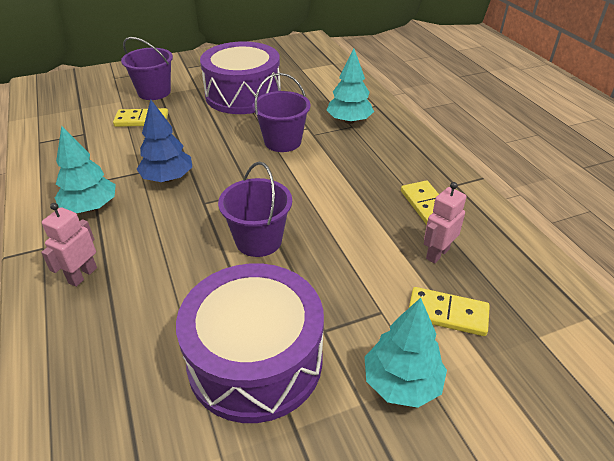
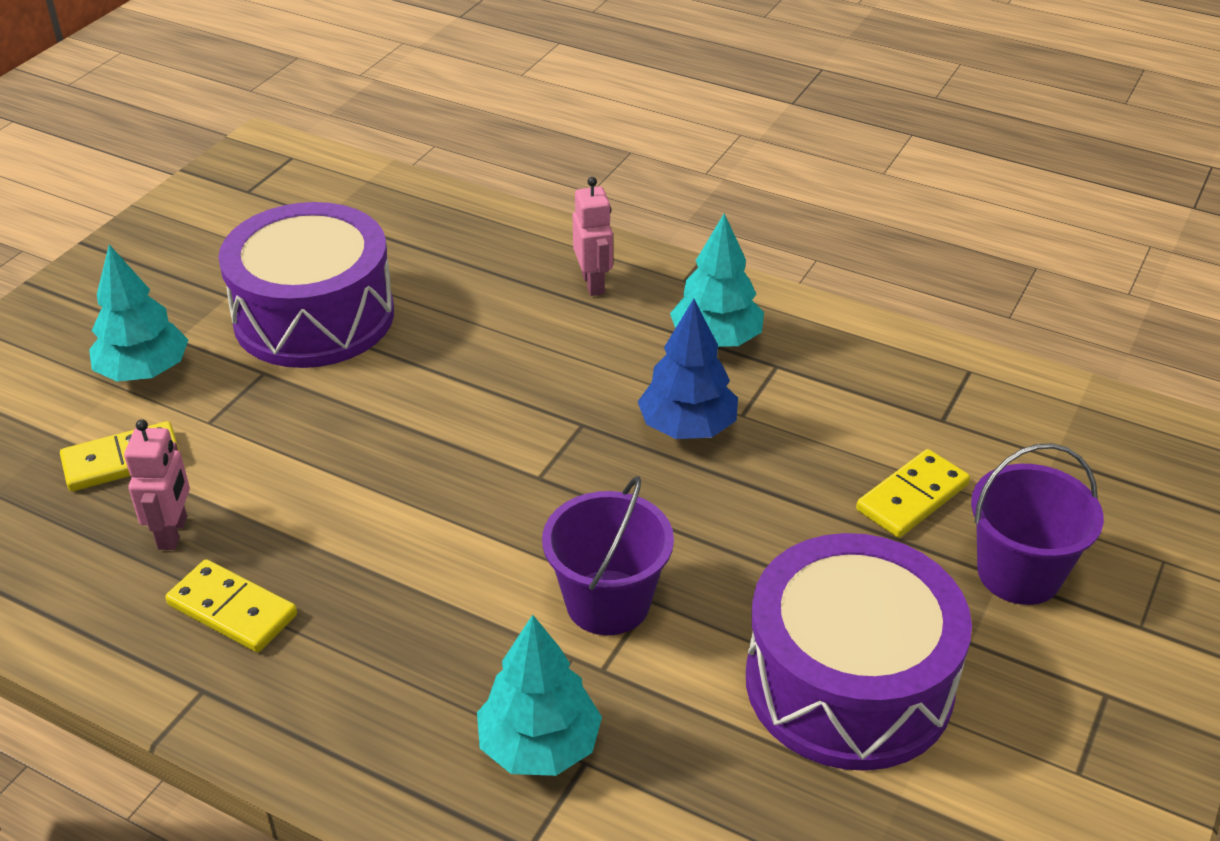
camera: 140 degrees right, 0 degrees up
purple bucket [218,162,292,257] -> none

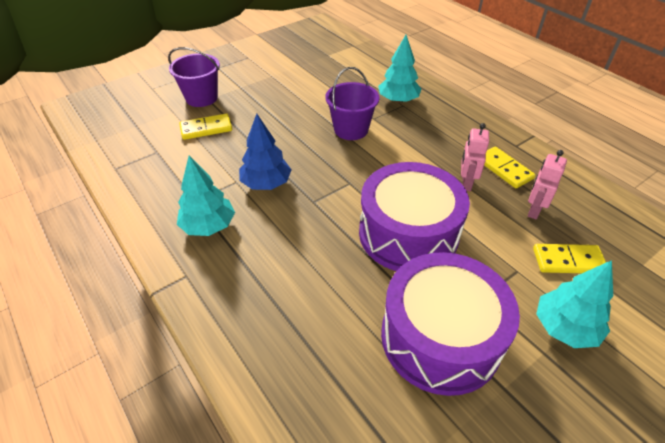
camera: 155 degrees left, 5 degrees up
pink robot [573,177,613,296] -> pink robot moved to [461,123,489,191]
purple drum [746,533,972,771] -> purple drum moved to [359,162,470,271]

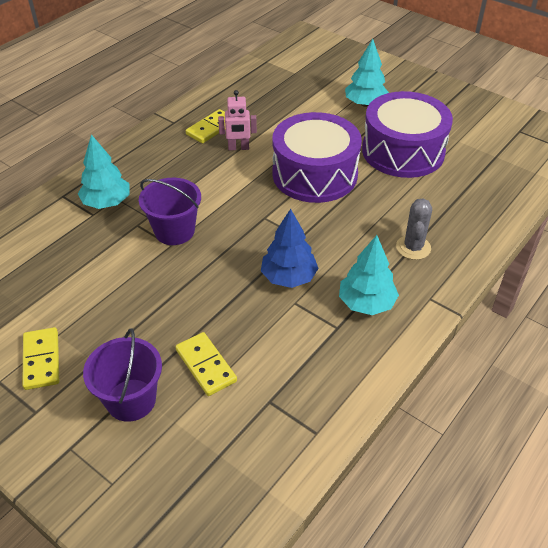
camera: 105 degrees left, 0 degrees up
pink robot [528,150,567,219] -> none
yellow domino [533,244,606,273] -> yellow domino moved to [22,327,59,390]
none -> grey cactus [396,198,432,260]

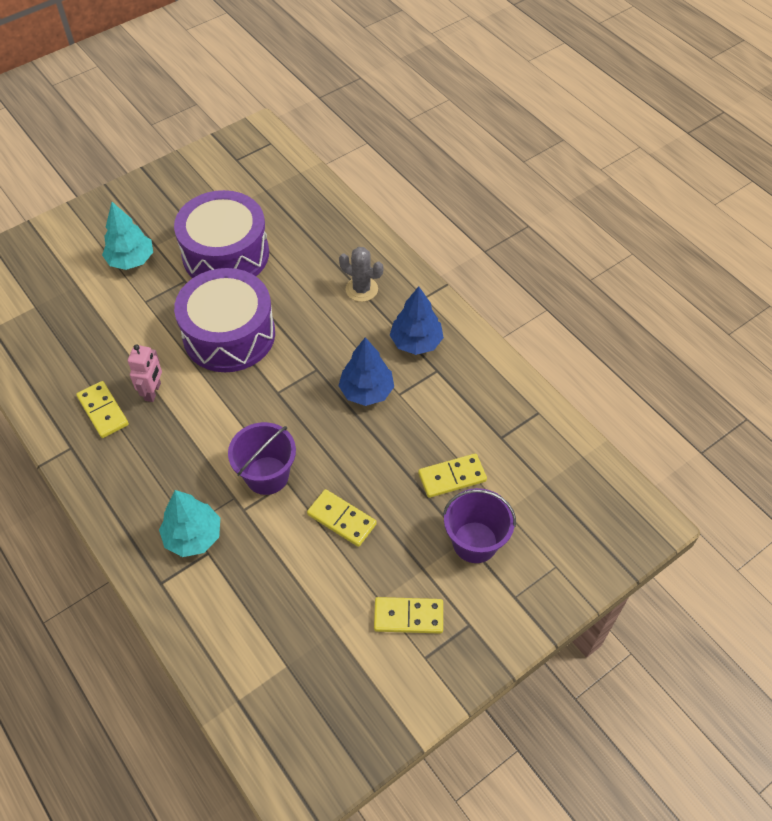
camera: 75 degrees left, 10 degrees up
turquoise tree [339,235,399,315] -> blue tree [390,286,444,355]
none -> yellow domino [307,489,377,547]

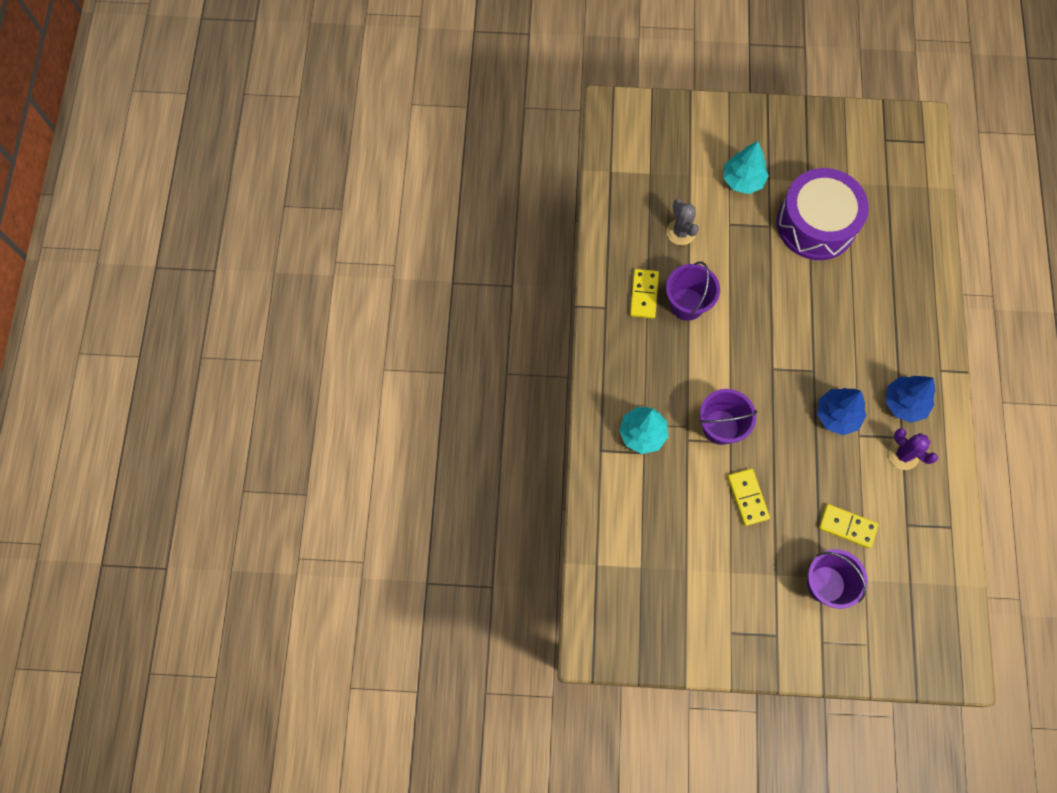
camera: 40 degrees right, 15 degrees up
pink robot [128,344,162,402] -> purple bucket [666,262,720,321]
purple drum [174,268,275,372] -> none
grey cactus [339,247,383,302] -> grey cactus moved to [667,199,699,245]
yellow domino [374,597,443,634] -> none
none -> purple cactus [888,428,938,470]

